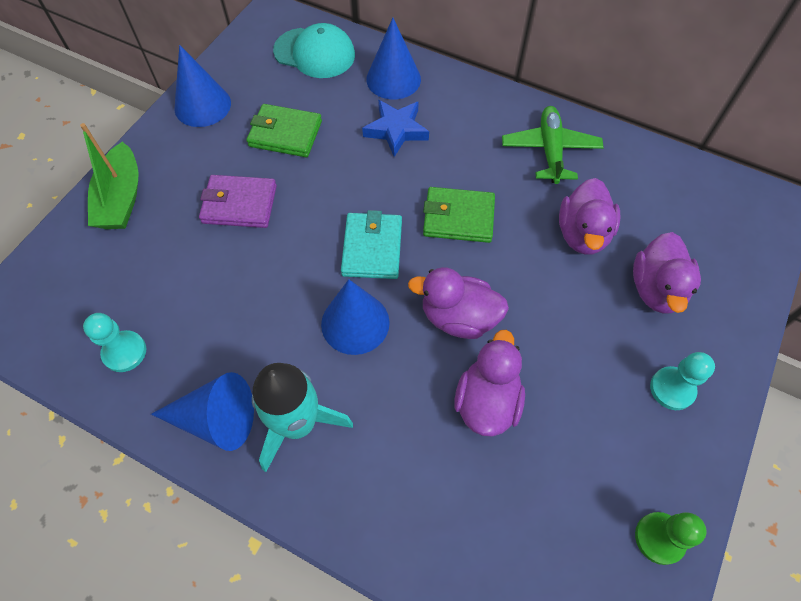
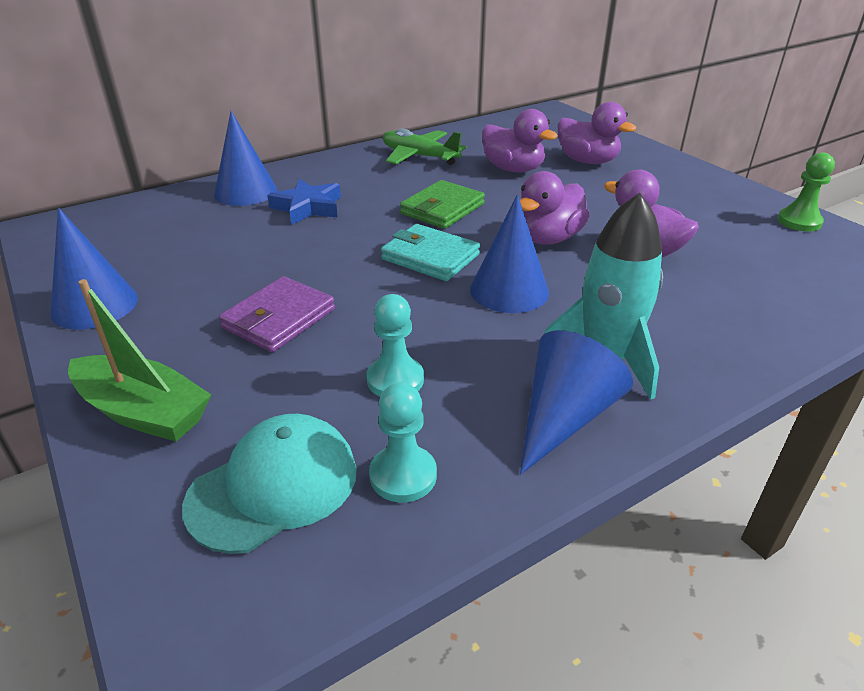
camera: 60 degrees left, 25 degrees down
green wallet [246,104,322,157] -> none
turquoise cap [273,23,355,78] -> turquoise cap moved to [182,414,357,554]
turquoise pawn [650,352,715,410] -> turquoise pawn moved to [366,294,424,396]

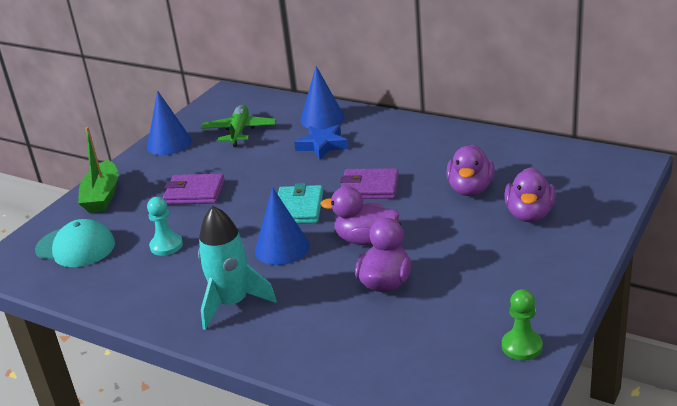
camera: 65 degrees right, 5 degrees down
turquoise pawn [369,382,437,502] -> none
green plane [383,129,467,165] -> green plane moved to [201,105,276,147]
green wallet [400,180,485,229] -> purple wallet [340,168,399,199]
blue cone [520,330,633,474] -> none

